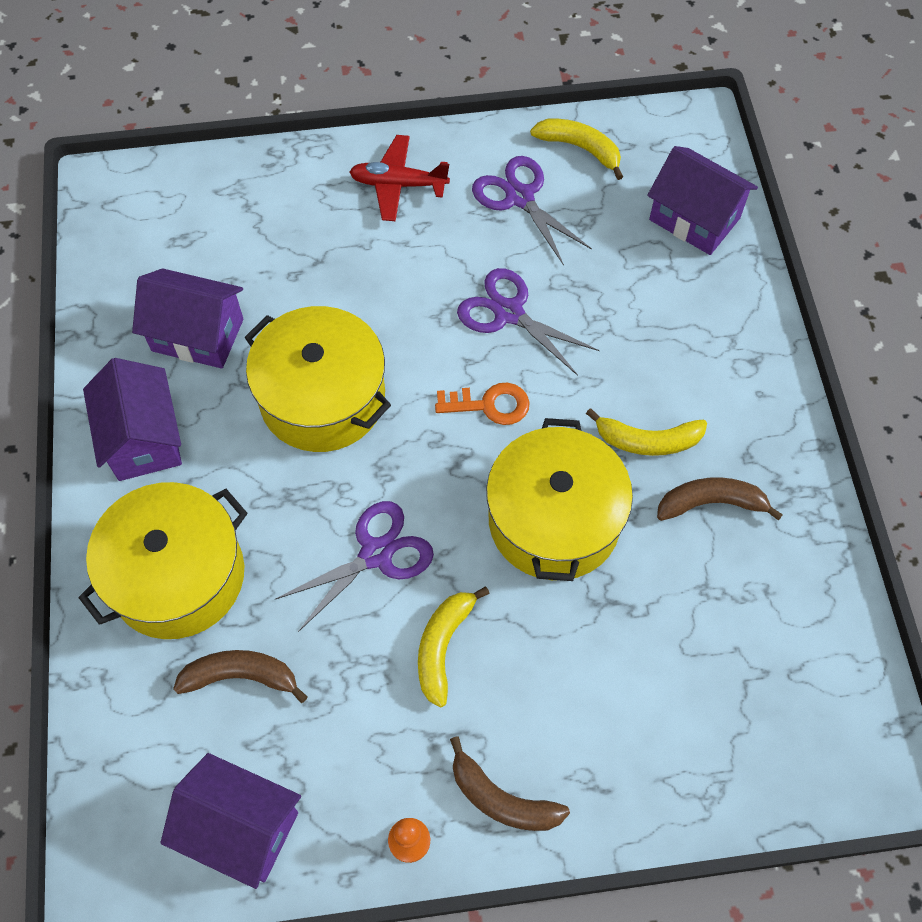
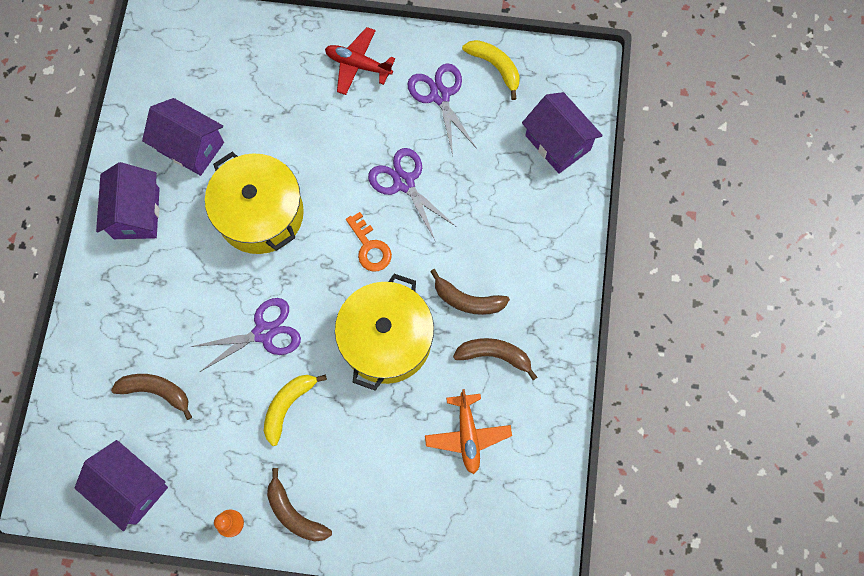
camera: 15 degrees right, 10 degrees up
yellow pot [79,482,247,639] -> none
orange key [435,383,530,425] -> orange key turned 45 degrees clockwise [346,212,392,272]
yellow banana [586,408,707,456] -> brown banana [430,269,510,315]
none -> orange plane [425,389,512,474]

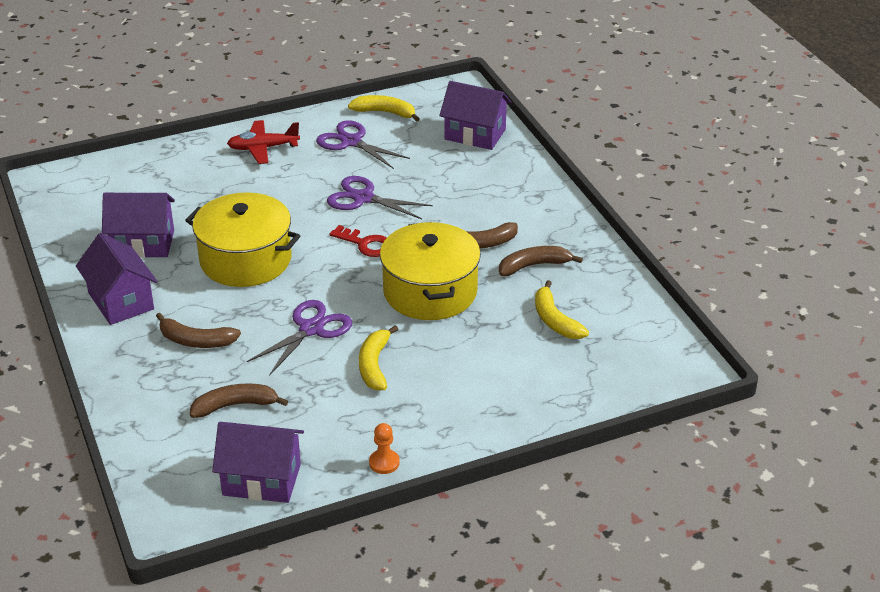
camera: 30 degrees left, 35 degrees down
brown banana [267,468,332,542] -> brown banana moved to [156,313,241,348]
orange key [346,212,392,272] -> red key [330,225,387,257]
orange plane [425,389,512,474] -> yellow banana [535,280,589,339]

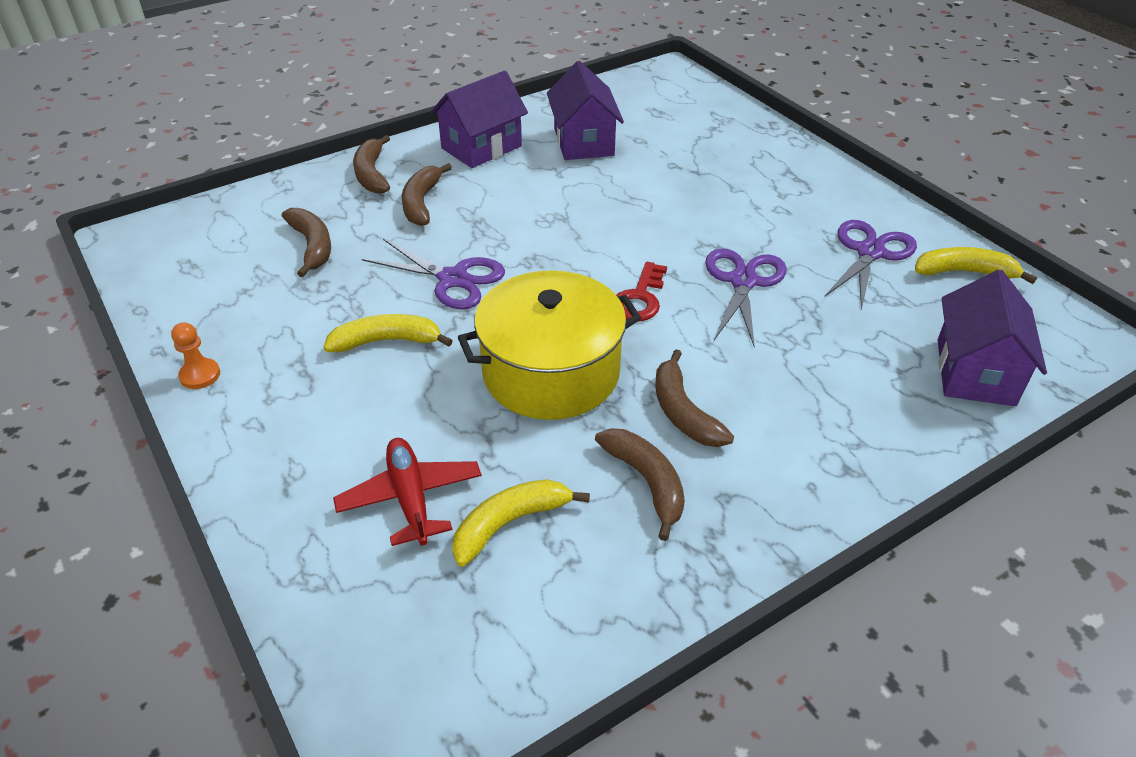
camera: 80 degrees right, 5 degrees up
yellow pot [185,192,300,287] -> none
purple house [212,422,304,503] -> none
red plane [227,120,300,164] -> red plane moved to [333,438,482,546]
yellow banana [348,95,420,122] -> yellow banana turned 90 degrees counterclockwise [915,247,1037,284]
none -> brown banana [353,135,390,194]

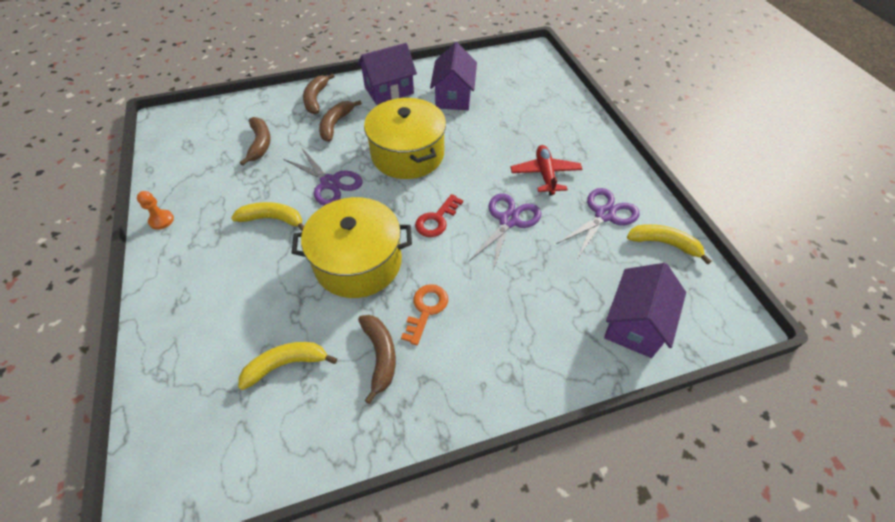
camera: 15 degrees right, 10 degrees up
red plane [333,438,482,546] -> red plane moved to [511,145,582,196]
brown banana [655,349,734,447] -> orange key [401,284,448,345]
none -> yellow pot [364,98,446,179]

